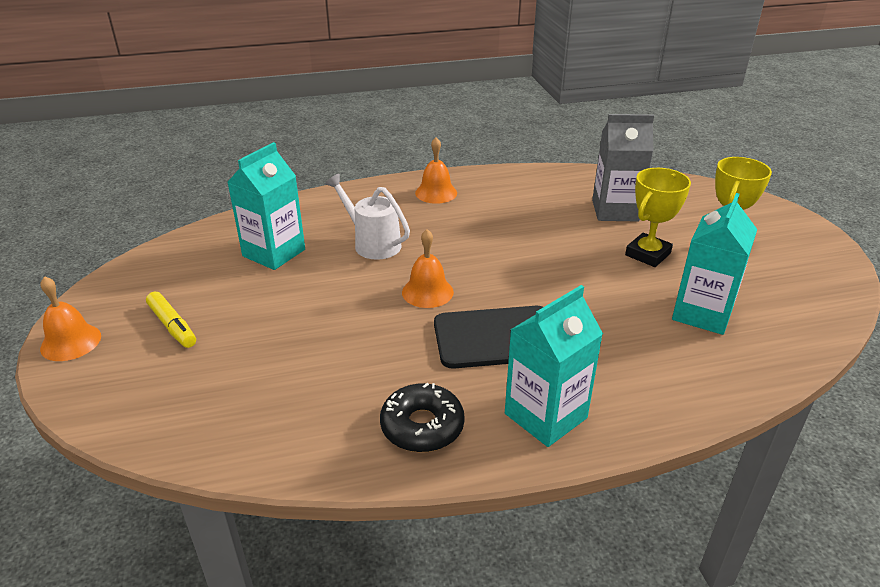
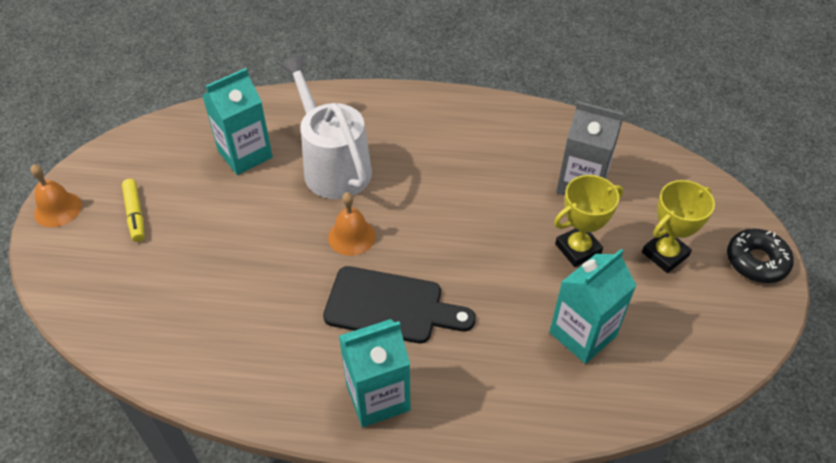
camera: 20 degrees right, 15 degrees up
white watering can [325,174,410,260] -> white watering can [280,55,372,199], size x1.56
black donut [380,383,465,452] -> black donut moved to [727,229,794,283]
orange bell [415,137,457,204] -> none

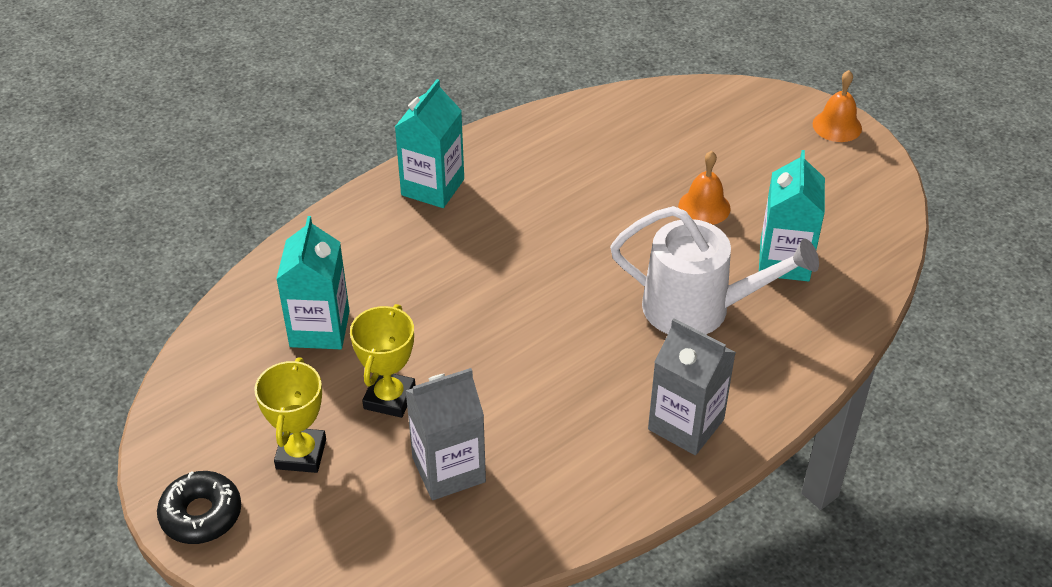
camera: 135 degrees right, 5 degrees down
yellow marker [122,179,145,242] -> none
black cutting board [323,266,476,343] -> none
orange bell [328,192,376,256] -> orange bell moved to [678,151,731,225]
none -> grey carton [648,318,736,455]

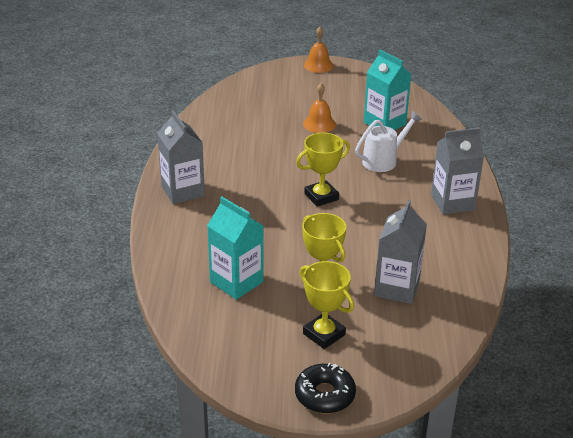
camera: 50 degrees left, 10 degrees down
turquoise carton [395,79,464,208] -> grey carton [157,110,205,204]
white watering can [610,206,819,334] -> white watering can [355,111,422,172], size x0.64
none -> yellow trophy [296,133,350,207]

